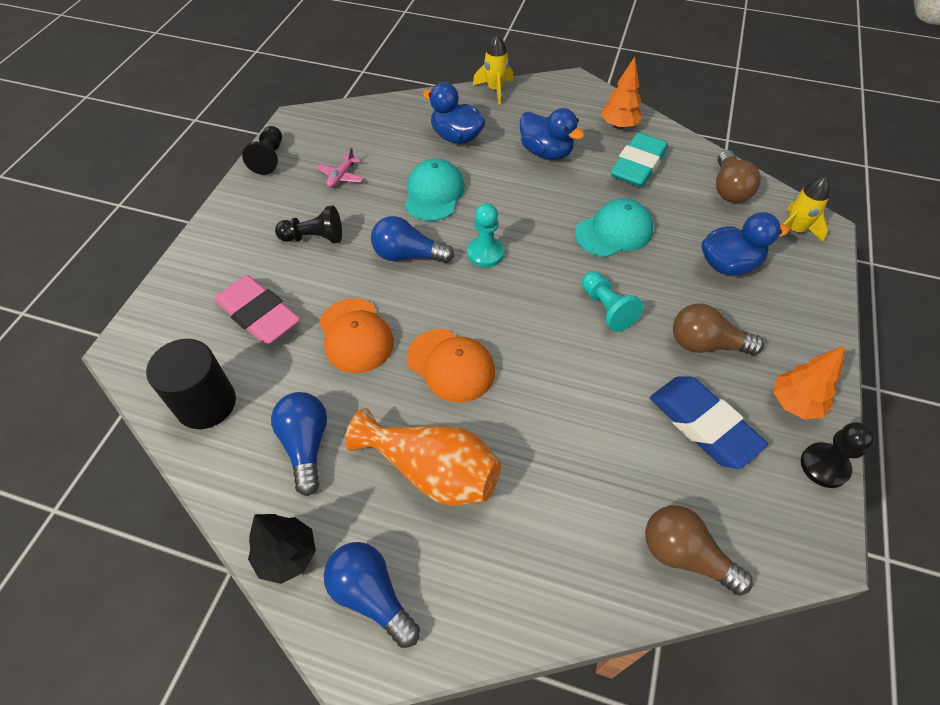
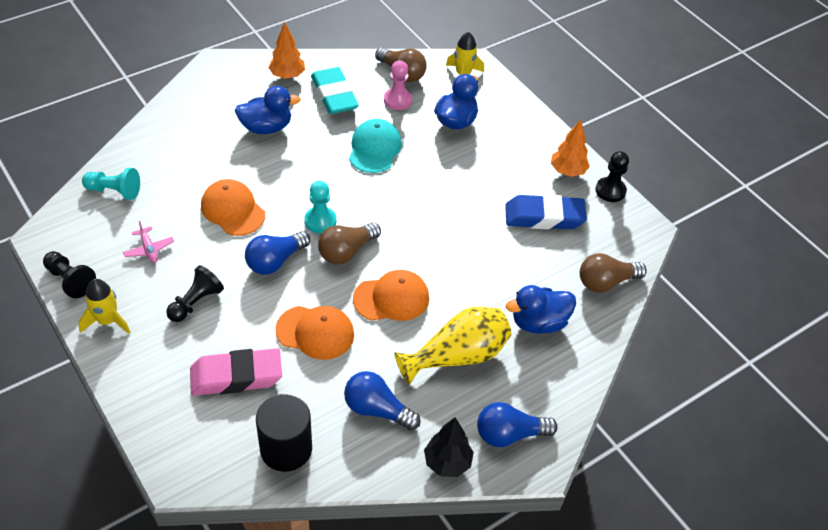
camera: 55 degrees left, 5 degrees down
orange vase [345,408,501,506] -> yellow vase [394,307,512,385]
turquoise cap [405,159,465,221] -> orange cap [201,179,265,236]
blue duck [423,82,486,144] -> blue duck moved to [506,285,576,334]
yellow rocket [473,34,514,105] -> yellow rocket moved to [78,279,131,334]
turquoise pawn [582,271,643,332] -> turquoise pawn moved to [82,168,140,200]
brown light bulb [673,304,764,355] -> brown light bulb moved to [318,222,381,264]
none -> pink pawn [384,60,412,110]

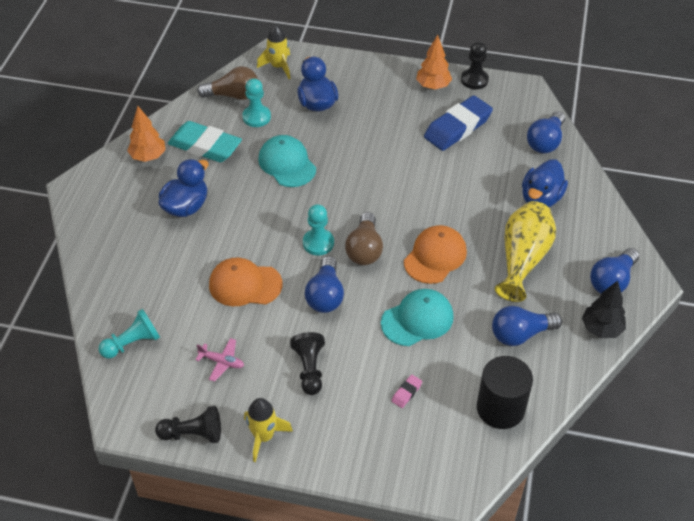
camera: 40 degrees left, 0 degrees up
pink eraser [190,348,282,396] -> pink eraser [391,375,422,408], size x0.40
orange cap [276,306,354,360] -> turquoise cap [381,289,454,346]
pink pawn [384,60,412,110] -> turquoise pawn [242,78,271,127]
brown light bulb [580,253,647,293] -> blue light bulb [527,111,565,153]

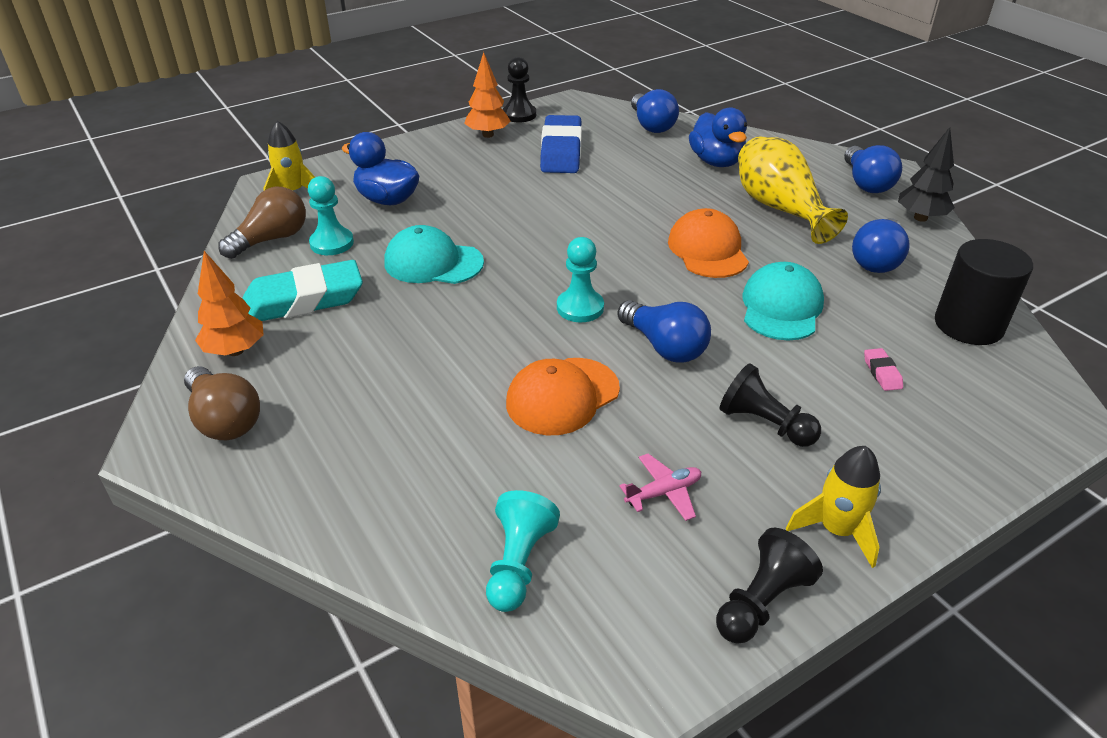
camera: 45 degrees left, 10 degrees down
blue duck [159,159,209,217] -> none
brown light bulb [345,212,383,265] -> brown light bulb moved to [184,366,260,440]

